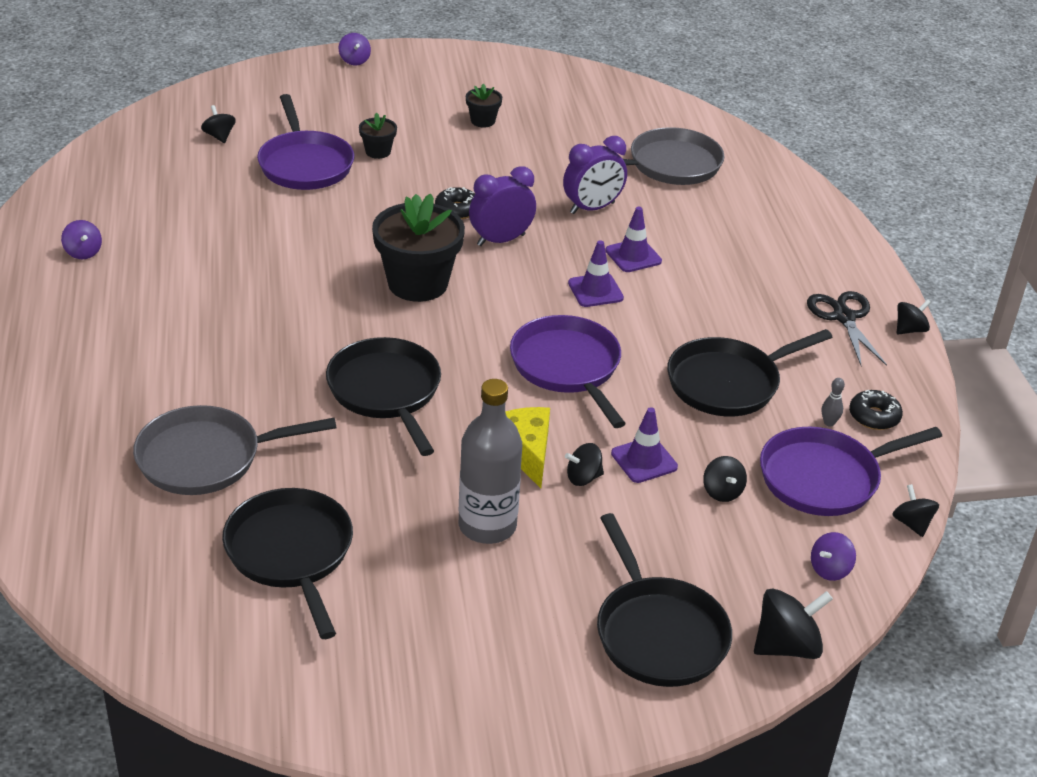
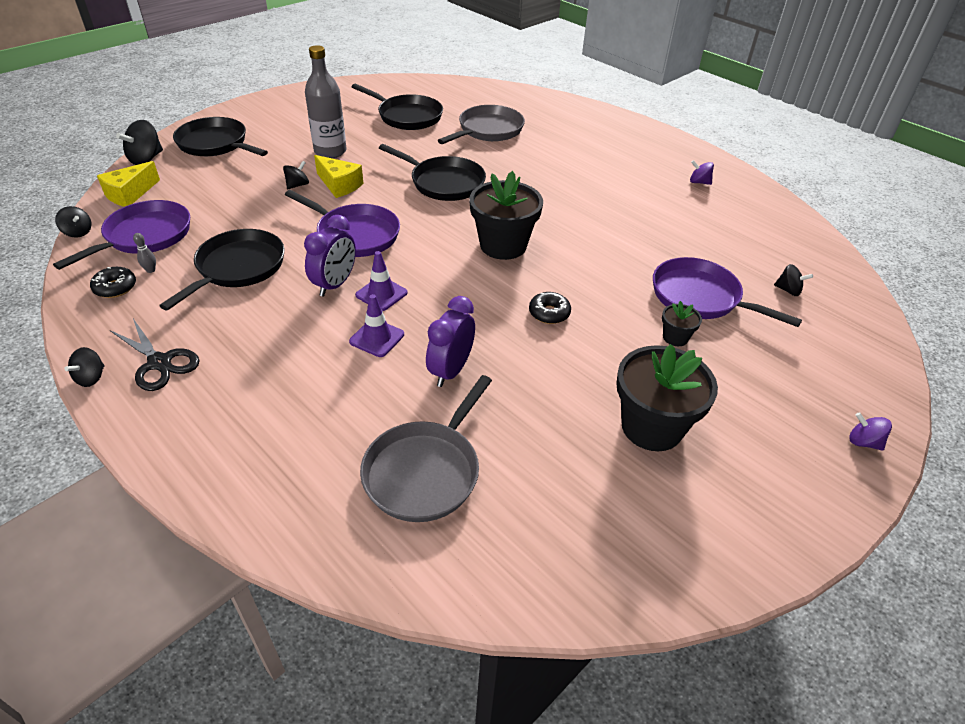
camera: 145 degrees right, 5 degrees up
black flower pot [466,84,502,127] -> black flower pot [616,344,718,451], size x2.13
purple clock [469,166,536,246] -> purple clock moved to [304,215,356,297]
purple traffic cone [611,407,678,483] -> none
black spinning top [703,456,747,502] -> none
purple spinning top [811,532,856,581] -> yellow cheese [97,161,160,207]

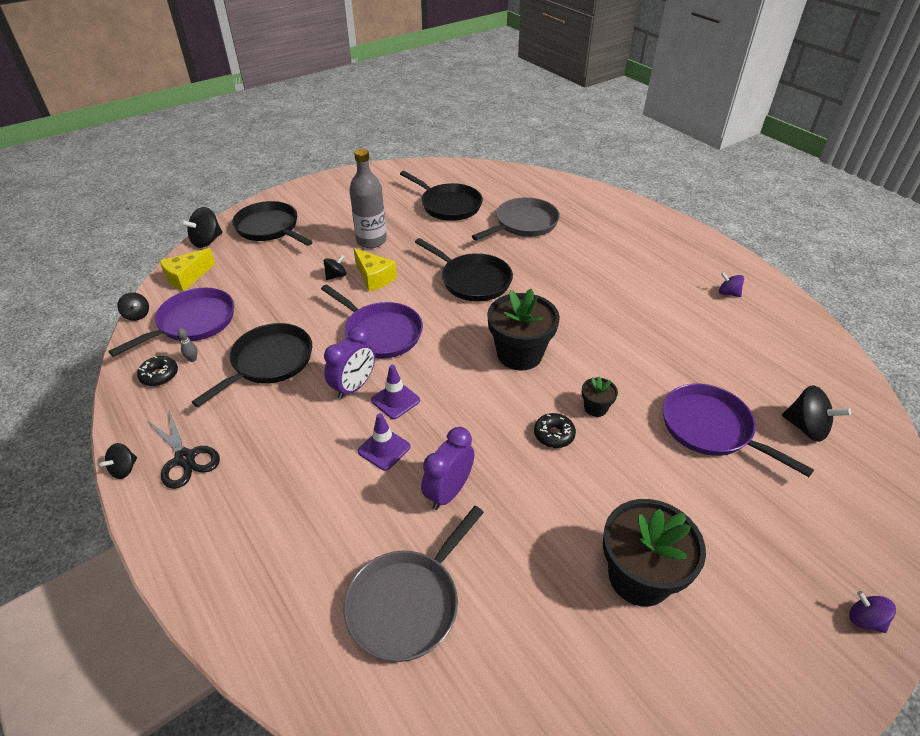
camera: 10 degrees right, 0 degrees up
black flower pot [662,301,702,346] -> black flower pot moved to [582,376,618,417]
black spinning top [774,264,813,296] -> black spinning top [782,385,851,442], size x1.64

